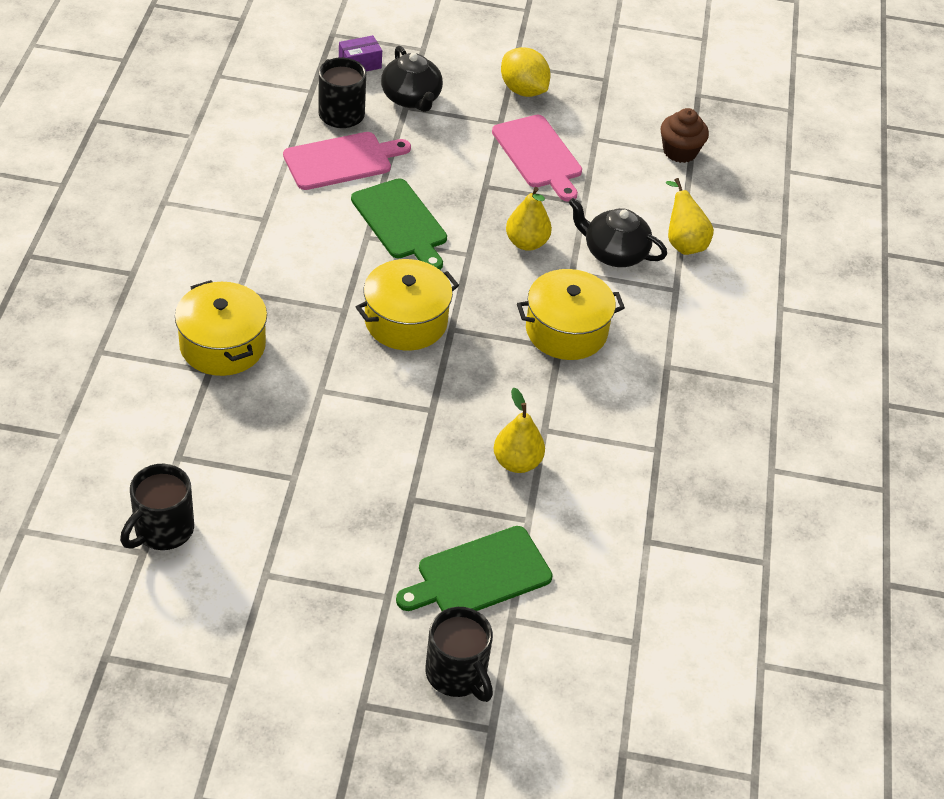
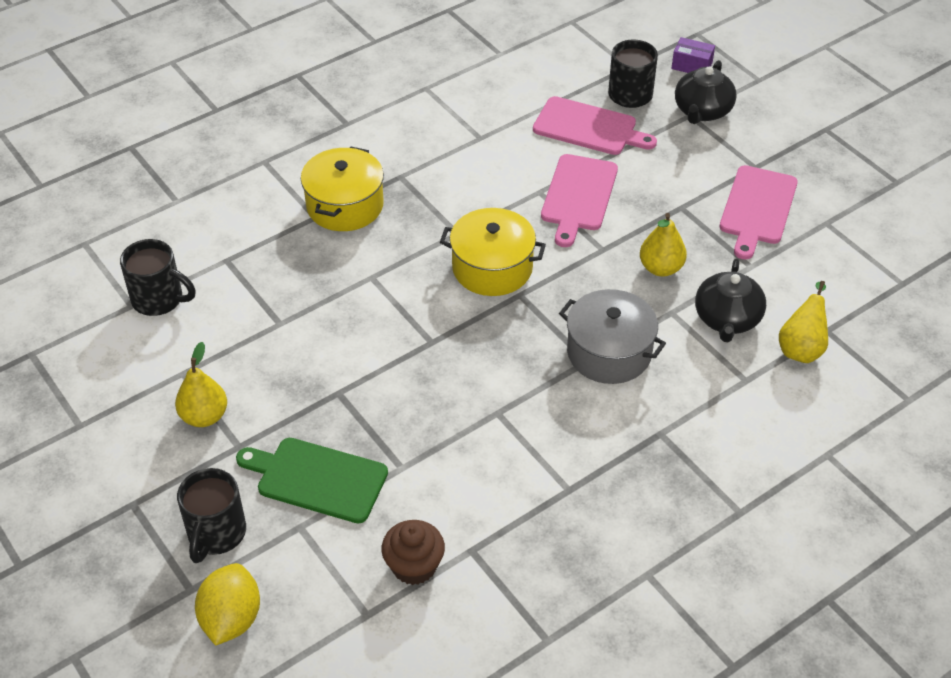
camera: 50 degrees right, 0 degrees up
black mug [120,464,194,550] -> black mug turned 150 degrees counterclockwise [120,239,196,316]
green cutting board [351,178,447,270] -> pink cutting board [541,154,618,247]
yellow pear [494,387,545,473] -> yellow pear moved to [175,342,227,427]
yellow lemon [501,47,551,97] -> yellow lemon moved to [195,563,260,646]
yellow pot [517,269,625,360] -> grey pot [559,289,666,384]
black teapot [568,198,667,267] -> black teapot turned 150 degrees counterclockwise [695,259,766,342]
brown cupcake [661,108,709,163] -> brown cupcake moved to [381,520,445,585]

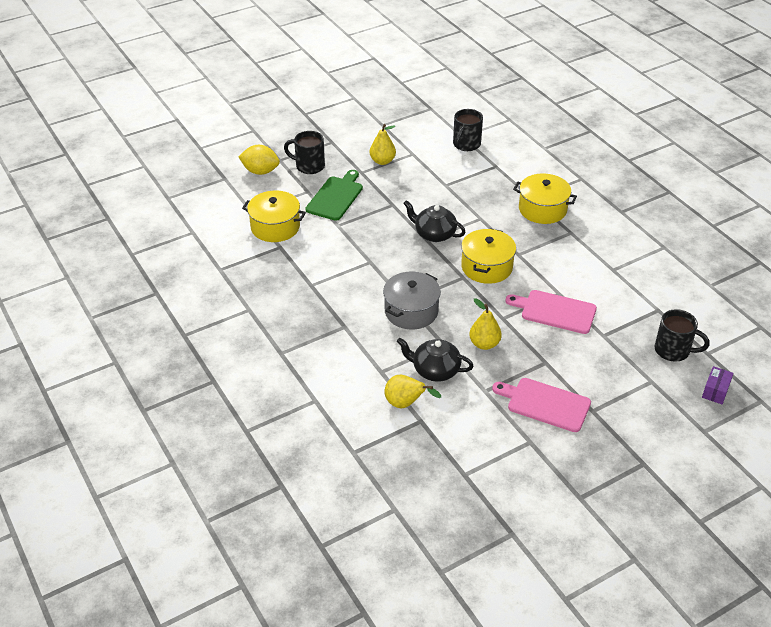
camera: 95 degrees right, 5 degrees down
brown cupcake [381,520,445,585] -> yellow pot [242,191,306,242]
pink cutting board [533,96,657,155] -> none
black teapot [675,60,736,124] -> black teapot moved to [403,200,465,242]

